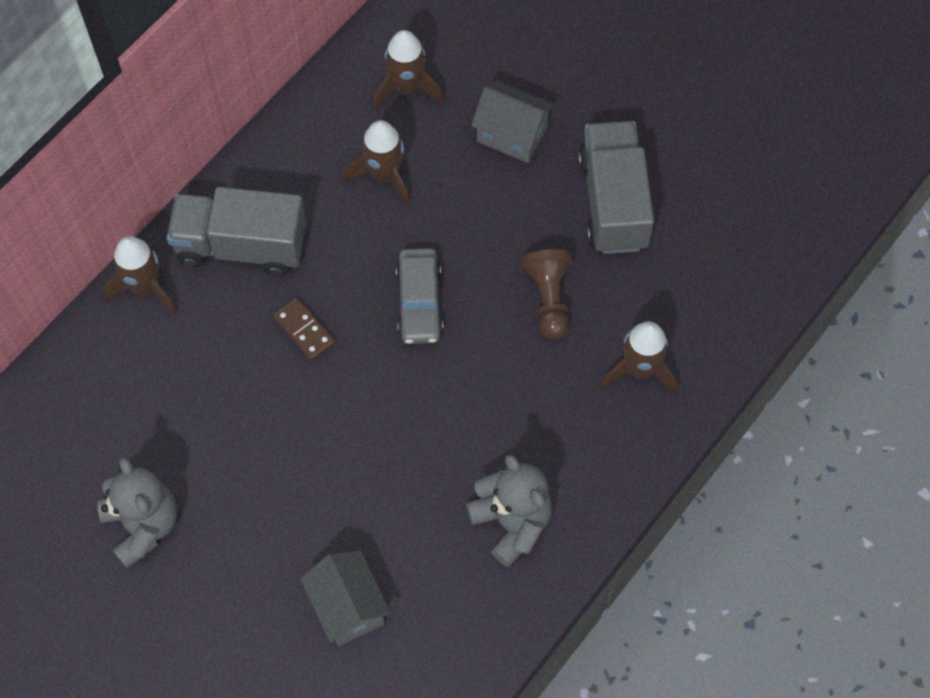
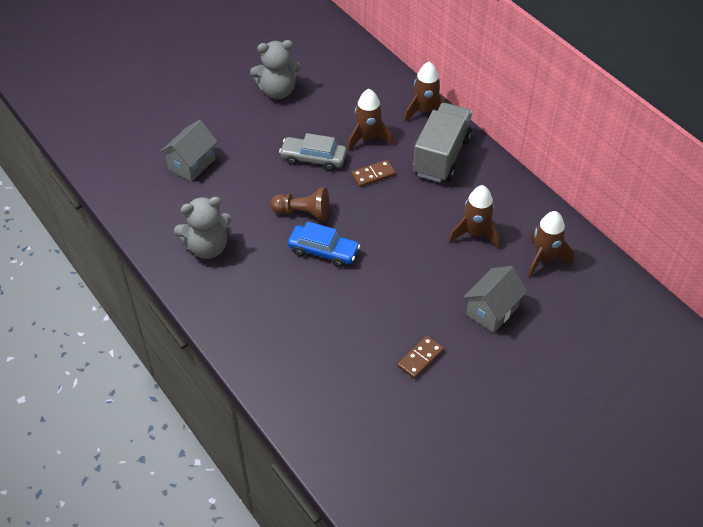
camera: 105 degrees right, 15 degrees down
grey house [300,550,391,646] -> grey house turned 45 degrees counterclockwise [160,120,218,182]
grey car [396,248,443,344] -> grey car moved to [279,133,347,171]
brown pawn [521,249,572,340] -> brown pawn moved to [270,188,329,221]
grey truck [578,121,654,254] -> brown domino [397,336,444,379]
brown rocket [601,322,678,395] -> brown rocket moved to [347,89,394,151]
none -> blue car [288,221,360,267]

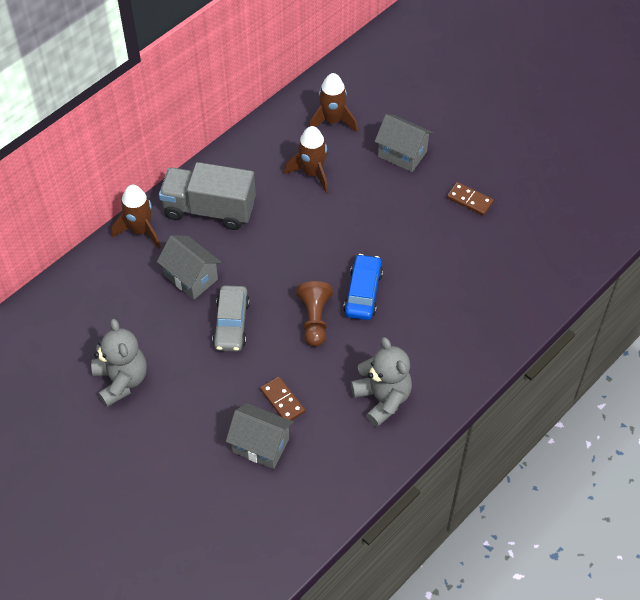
camera: 100 degrees left, 5 degrees up
brown rocket [347,89,394,151] -> grey house [157,235,221,300]
brown domino [351,160,396,187] -> brown domino moved to [260,377,305,421]

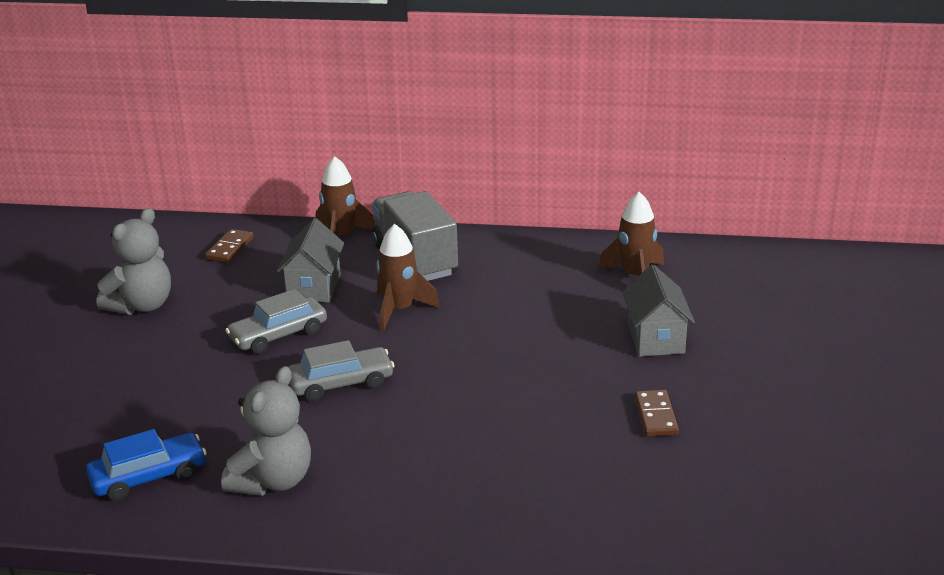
camera: 55 degrees right, 25 degrees down
grey house [226,403,293,469] -> none
brown domino [260,377,305,421] -> brown domino moved to [205,229,254,263]
brown rocket [284,126,328,193] -> brown rocket moved to [376,224,440,331]
brown pawn [296,281,333,347] -> grey car [288,340,394,401]
blue car [343,254,383,320] -> blue car moved to [86,429,207,501]

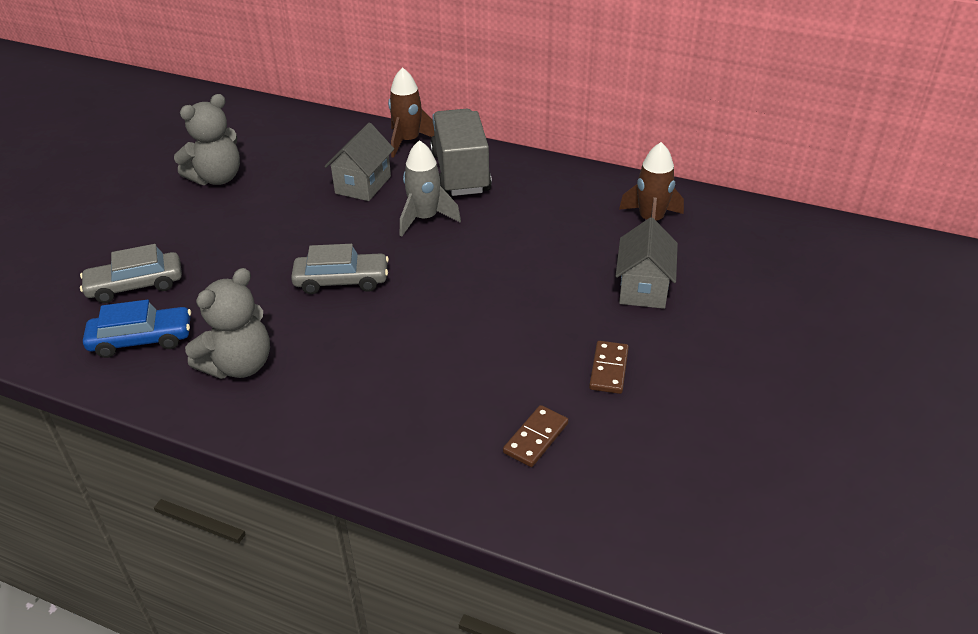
camera: 15 degrees right, 10 degrees up
brown domino [205,229,254,263] -> brown domino moved to [503,405,568,467]
grey car [225,289,327,354] -> grey car moved to [80,244,182,303]
brown rocket [376,224,440,331] -> grey rocket [400,140,461,237]

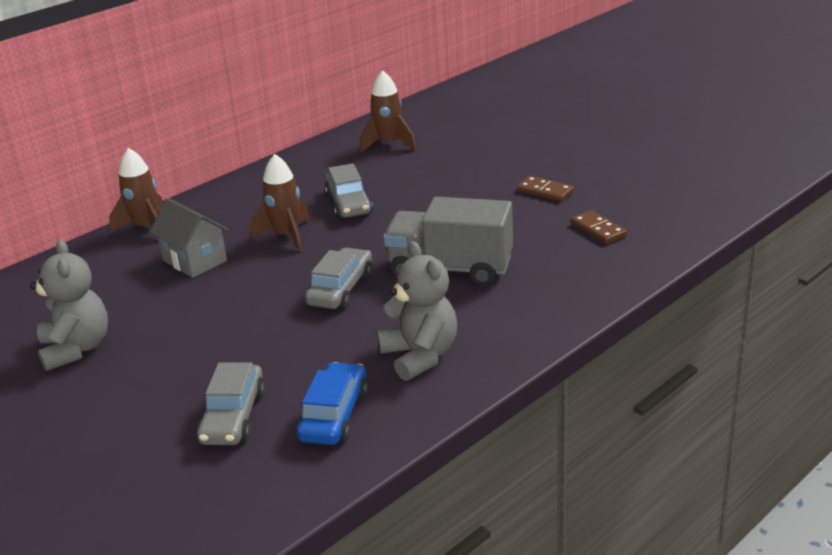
camera: 65 degrees left, 10 degrees down
grey rocket [400,140,461,237] -> brown rocket [250,154,310,252]
grey truck [430,109,492,196] -> grey truck moved to [383,197,513,286]
grey house [616,217,678,309] -> none
none -> grey car [325,163,373,219]

